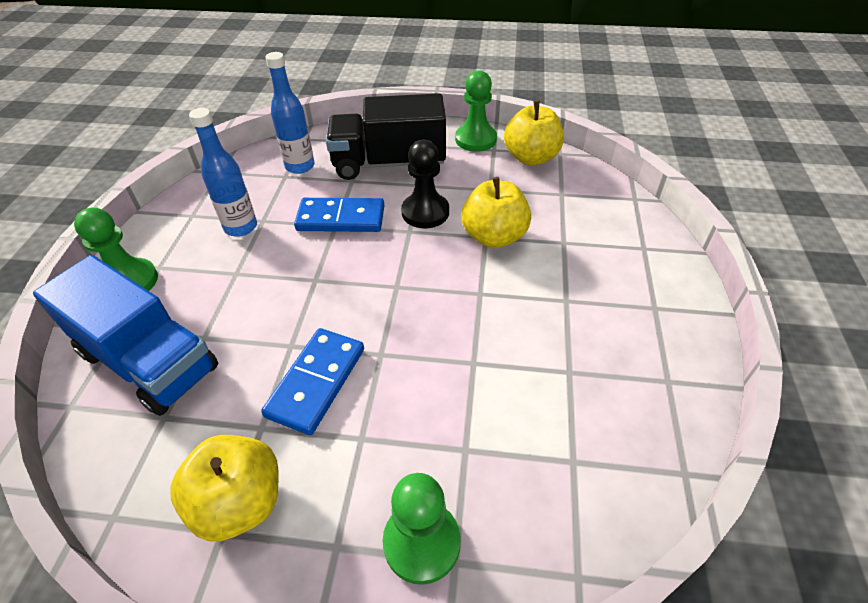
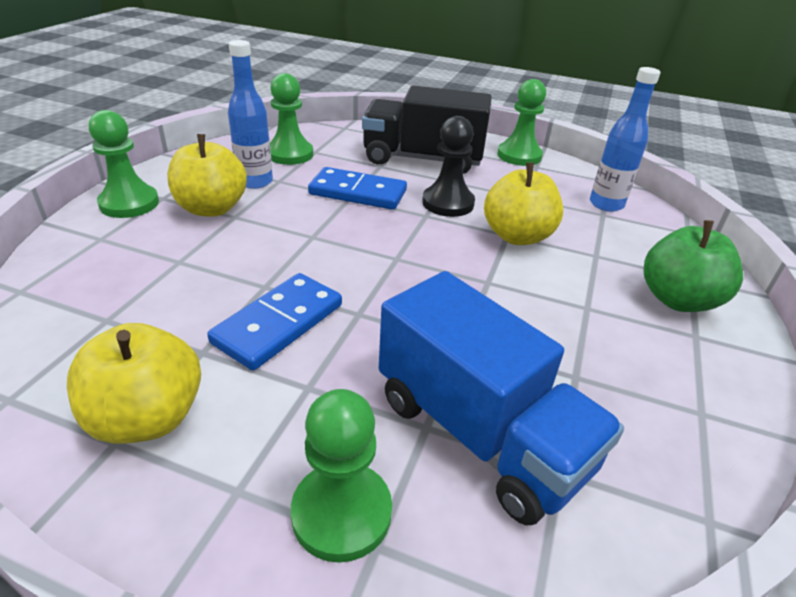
camera: 10 degrees right, 10 degrees down
blue truck [33,255,219,416] -> blue truck moved to [379,271,624,525]
blue bottle [265,52,315,174] -> blue bottle moved to [590,67,661,212]
yellow apple [504,101,564,166] -> yellow apple moved to [167,134,247,217]
none -> green pawn [270,73,313,165]
none -> green apple [643,220,743,312]

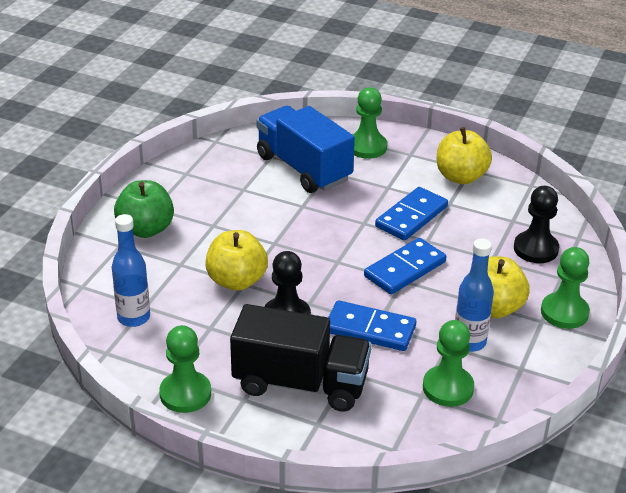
camera: 175 degrees left, 0 degrees up
none -> blue domino [364,238,447,294]
none -> black pawn [514,186,559,263]

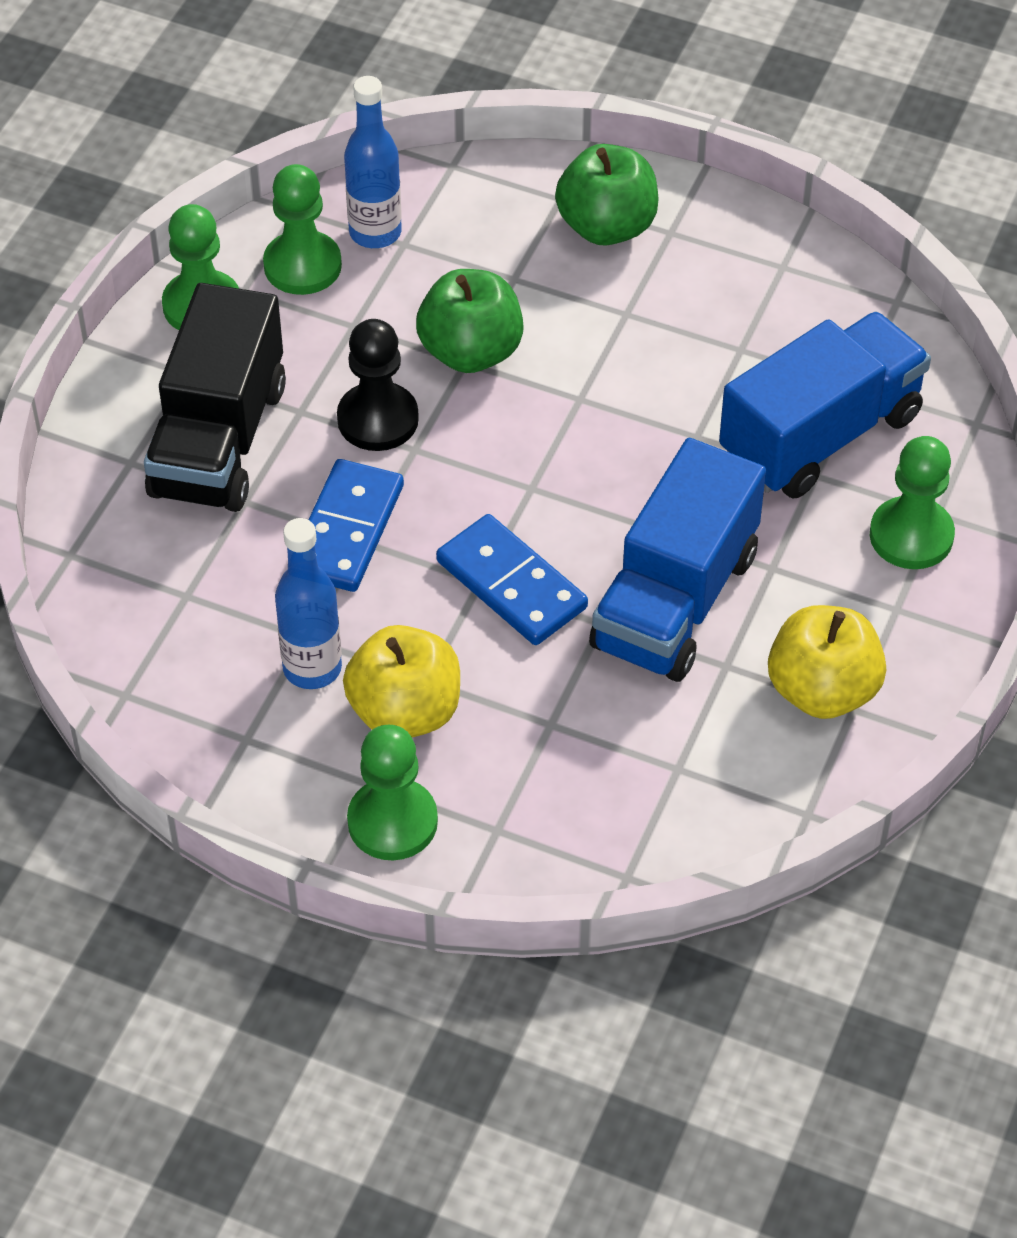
camera: 90 degrees right, 15 degrees up
yellow apple [205,230,268,291] -> green apple [416,269,524,373]
blue domino [375,187,448,241] -> blue truck [589,438,766,682]
green pawn [423,320,474,407] -> green pawn moved to [263,164,342,295]
black pawn [514,186,559,263] -> none

